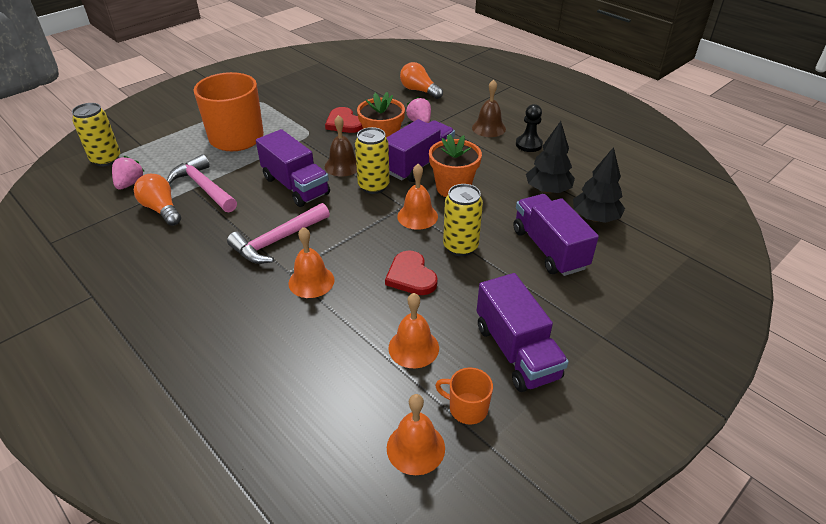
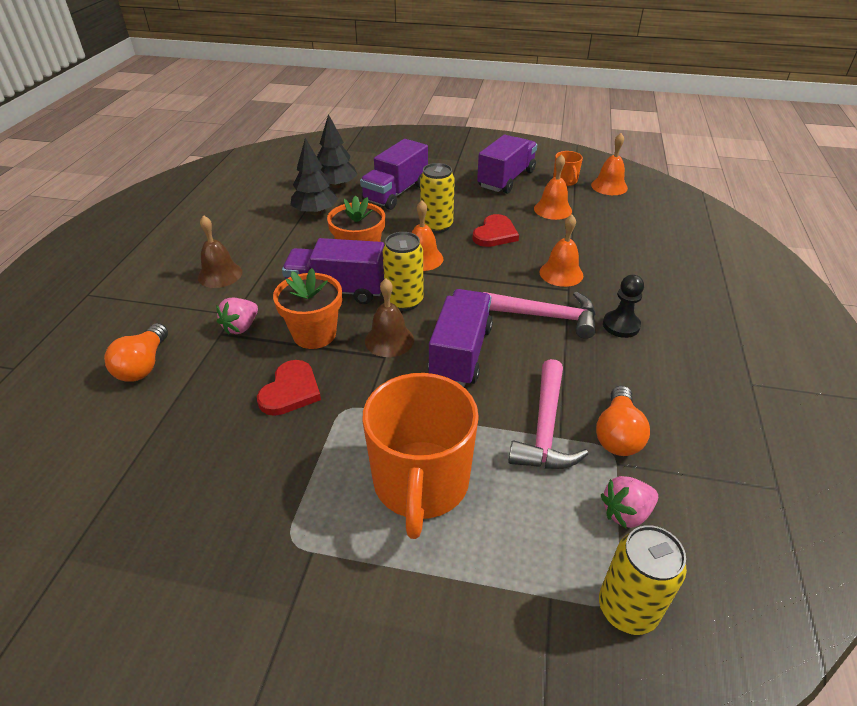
camera: 125 degrees left, 0 degrees up
black pawn [516,104,543,152] -> black pawn moved to [603,275,644,338]

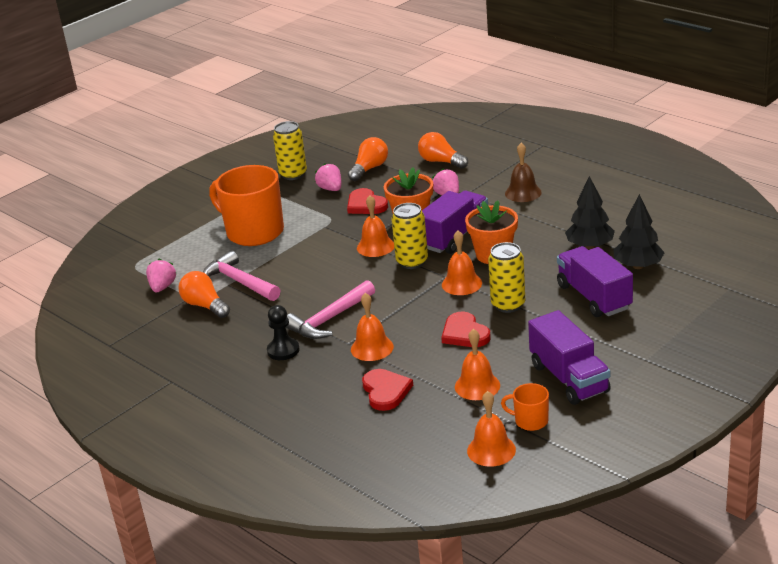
camera: 125 degrees right, 10 degrees down
brown bell [365,278,414,357] -> orange bell [357,195,394,257]
purple truck [428,289,493,387] -> none
yellow can [599,525,687,635] -> yellow can moved to [273,121,307,180]
none -> pink strawberry [315,163,341,191]
none -> orange light bulb [348,137,388,181]
none -> red heart [362,369,413,411]

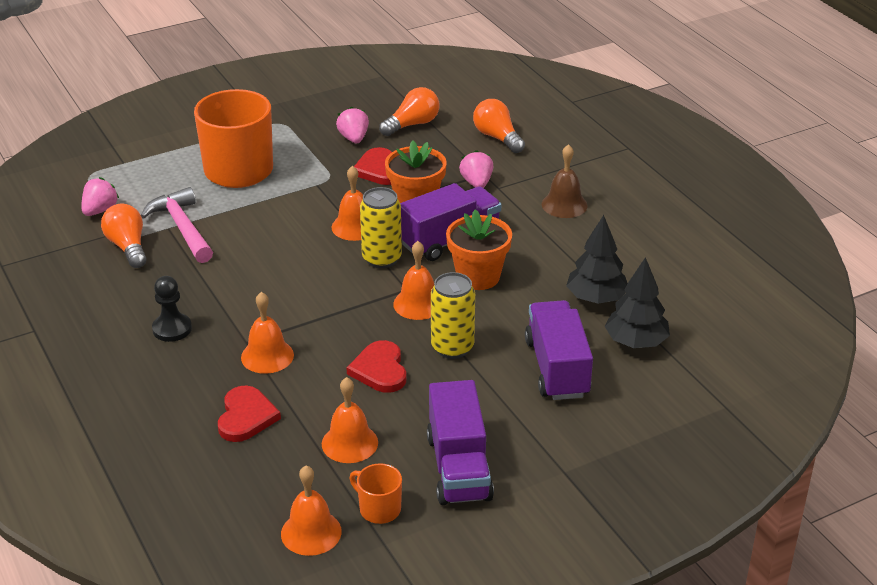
camera: 15 degrees right, 5 degrees up
yellow can [273,121,307,180] -> none
pink hammer [286,280,375,339] -> none

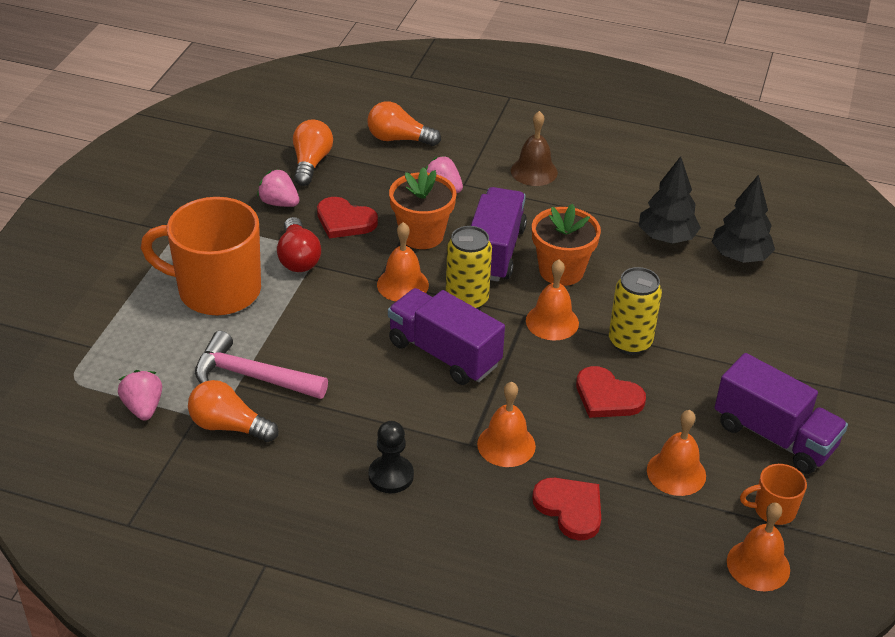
camera: 45 degrees left, 5 degrees up
purple truck [525,300,593,400] -> purple truck moved to [388,288,505,385]
none -> red light bulb [277,217,321,272]

